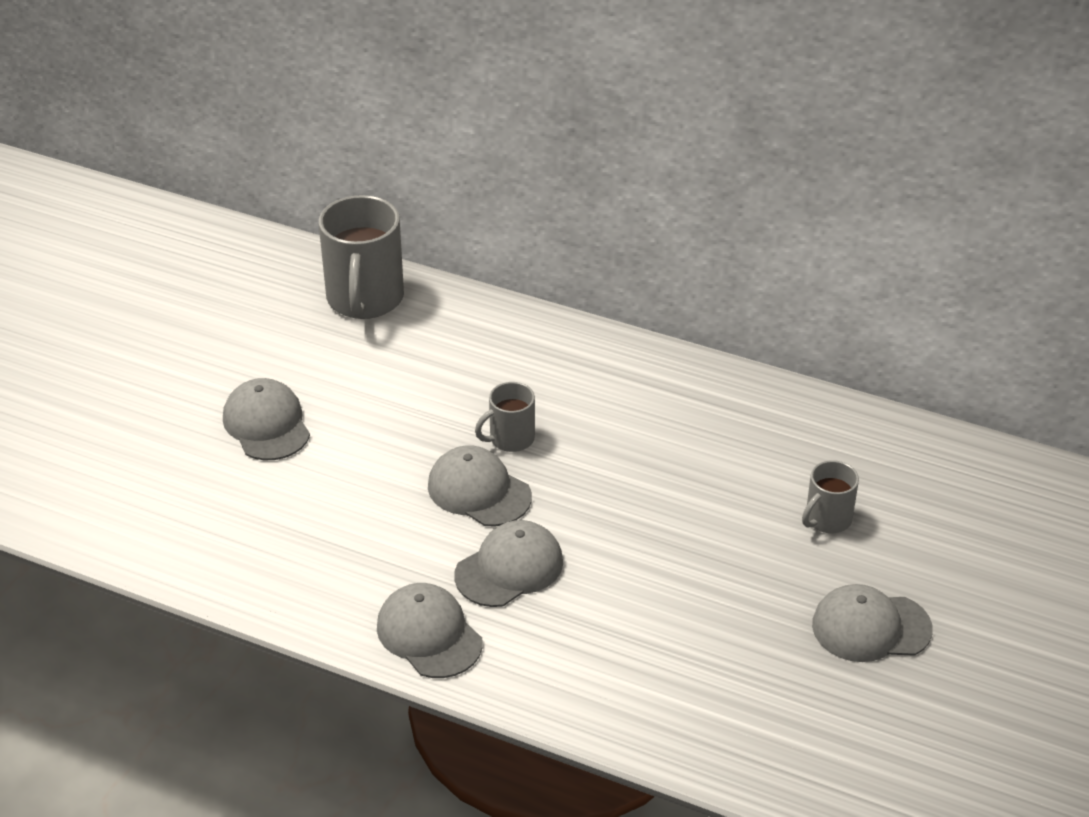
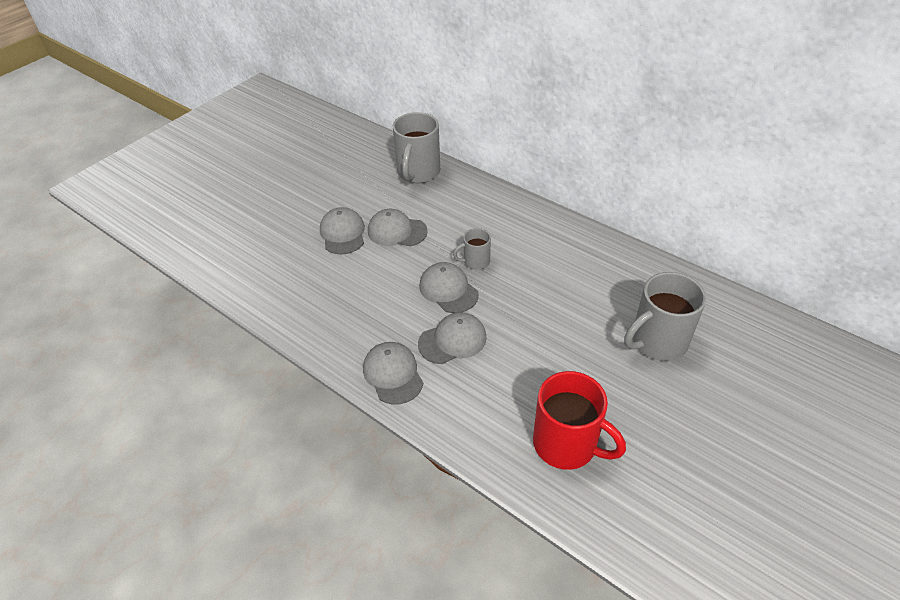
camera: 15 degrees right, 5 degrees up
grey mug [802,460,859,533] -> grey mug [624,272,706,361], size x1.89
grey cap [812,584,933,662] -> grey cap moved to [368,209,428,246]
none -> red mug [533,371,626,470]

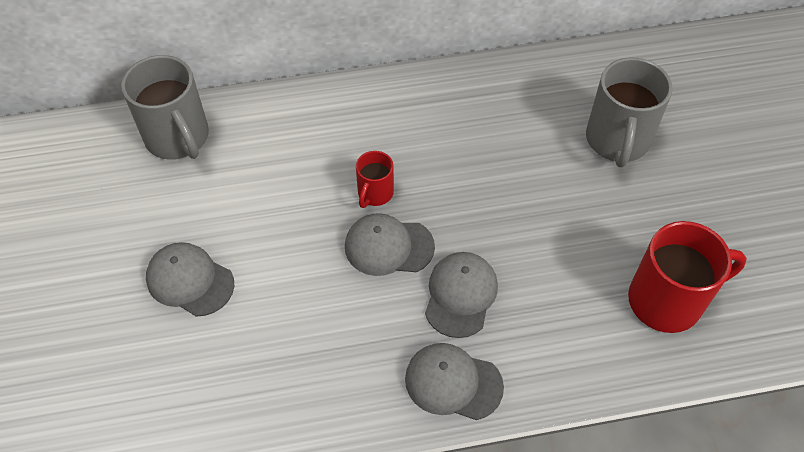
camera: 50 degrees left, 10 degrees up
grey cap [368,209,428,246] -> none
grey mug [453,228,491,270] -> red mug [356,151,394,208]

